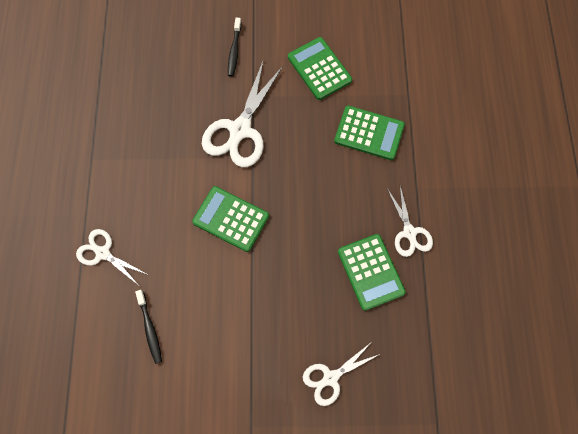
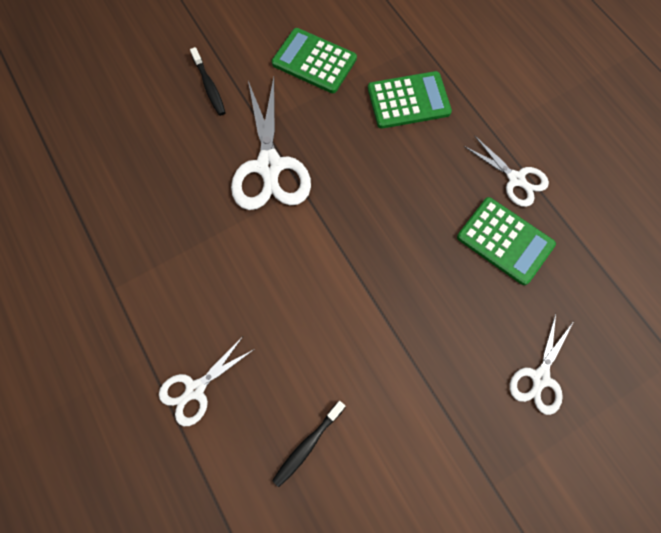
camera: 30 degrees left, 0 degrees up
white scissors [76,229,146,285] -> white scissors turned 45 degrees counterclockwise [159,335,253,426]
black toothbrush [135,290,162,364] -> black toothbrush turned 90 degrees clockwise [272,401,345,487]
green calculator [192,186,269,252] -> none

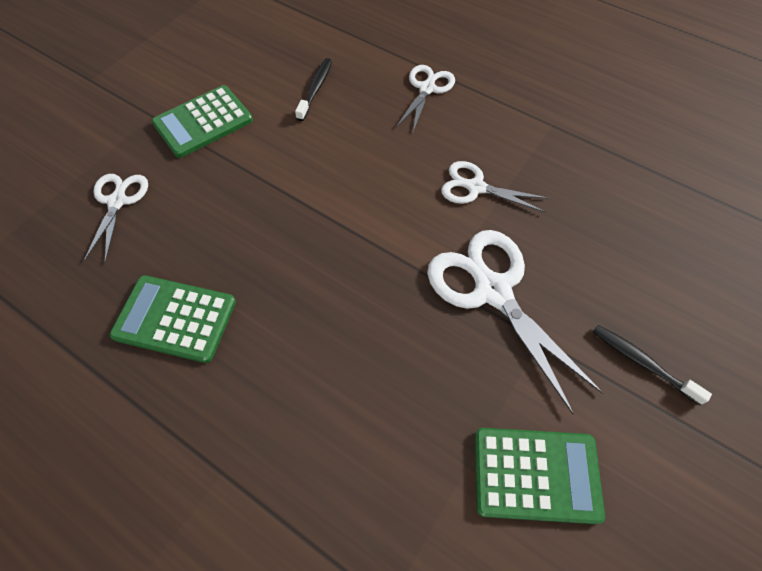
camera: 155 degrees right, 10 degrees down
green calculator [368,71,452,129] -> green calculator moved to [152,85,253,158]
white scissors [464,136,549,207] -> white scissors moved to [441,161,549,212]

